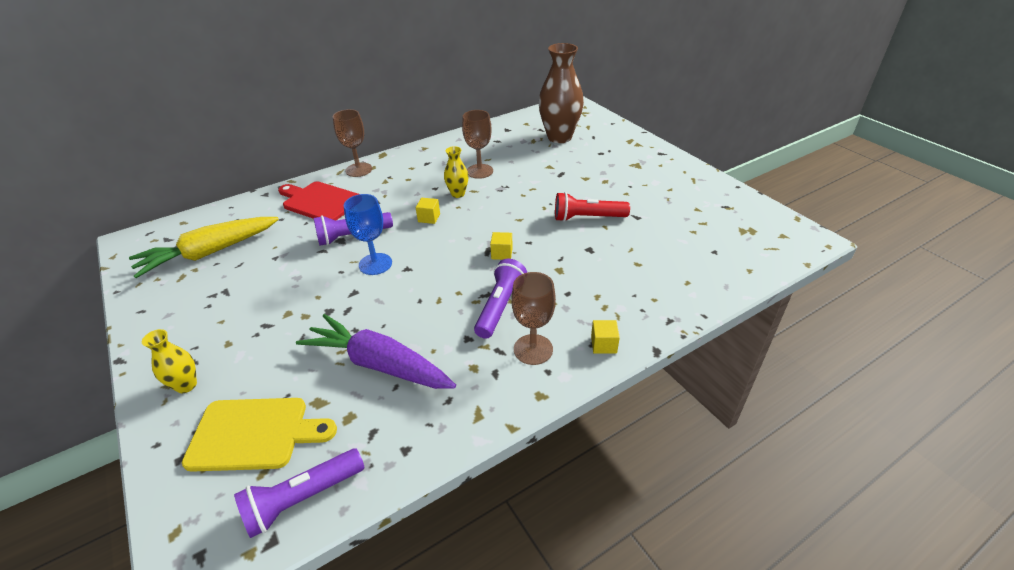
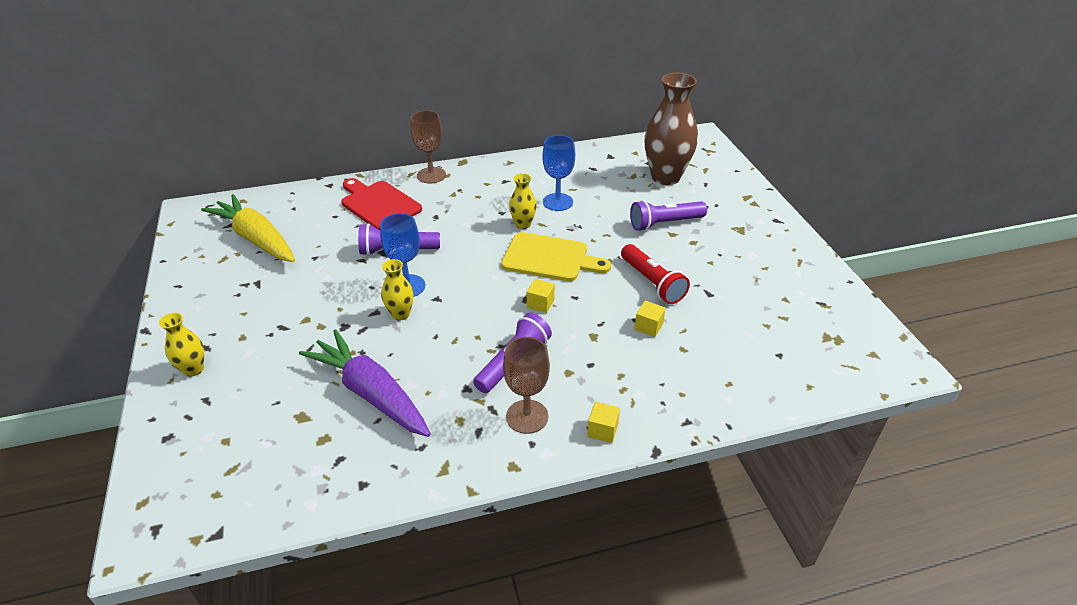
camera: 15 degrees right, 0 degrees up
yellow carrot [129,217,279,278] -> yellow carrot turned 60 degrees clockwise [201,194,295,262]
yellow cutting board [182,398,337,472] -> yellow cutting board moved to [501,232,611,281]
purple flashlight [234,449,365,538] -> purple flashlight moved to [630,200,707,231]
yellow cube [416,198,440,224] -> yellow cube moved to [634,301,666,337]
brown goblet [462,110,493,179] -> blue goblet [542,135,575,211]
red flashlight [555,192,630,222] -> red flashlight turned 135 degrees counterclockwise [621,244,690,304]
none -> yellow vase [381,259,414,321]

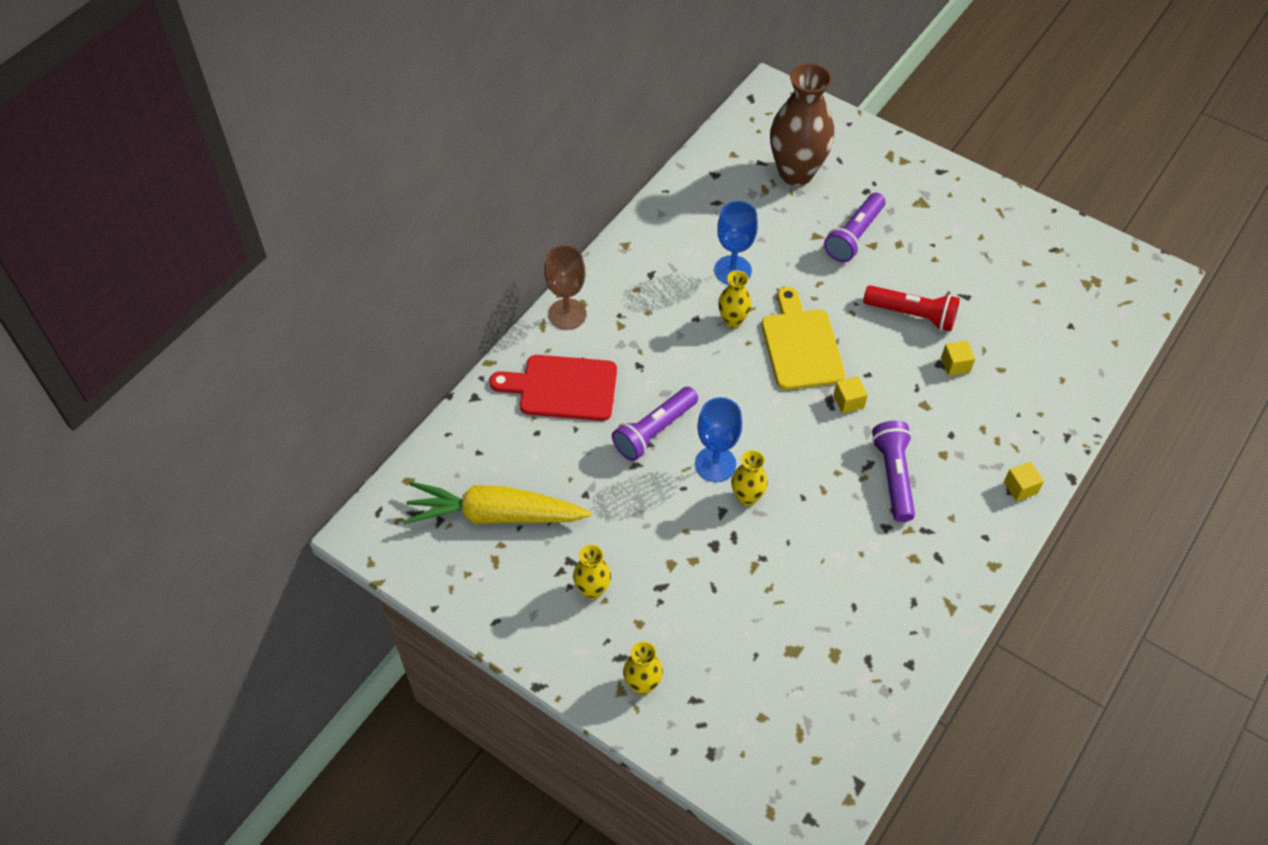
camera: 40 degrees left, 15 degrees up
purple carrot [299,329,431,437] -> none
yellow cutting board [501,232,611,281] -> yellow cutting board turned 75 degrees counterclockwise [761,287,845,390]
brown goblet [503,337,550,434] -> none
none -> yellow vase [573,545,611,599]

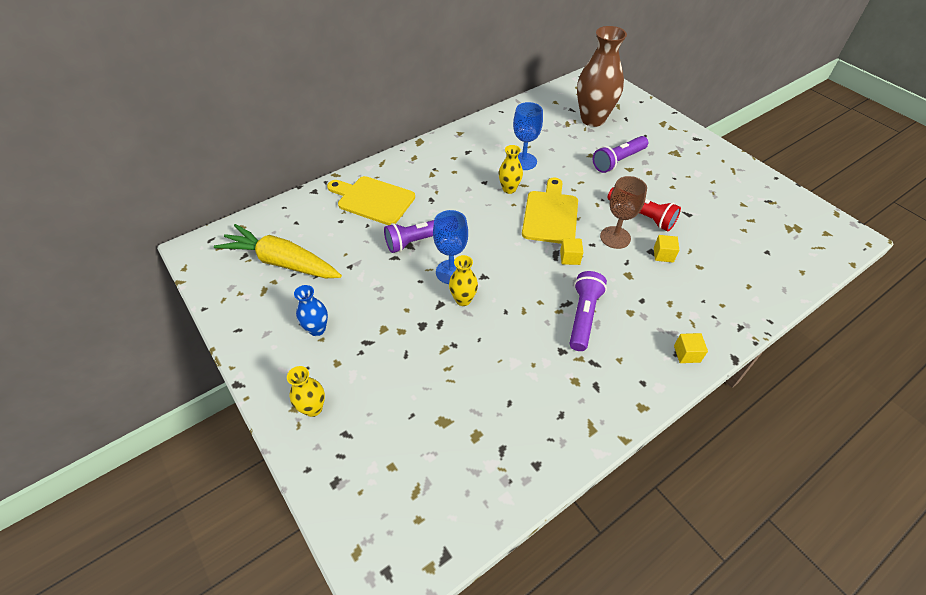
camera: 20 degrees right, 5 degrees down
red cutting board [489,355,617,421] -> yellow cutting board [327,176,415,225]
brown goblet [544,245,586,330] -> brown goblet moved to [600,176,647,249]
yellow vase [573,545,611,599] -> blue vase [294,285,328,336]

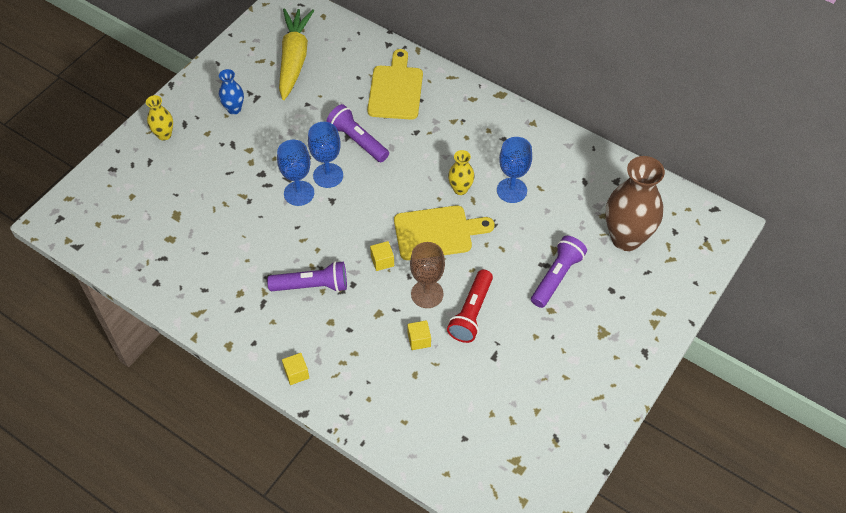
camera: 70 degrees right, 5 degrees up
yellow vase [449,255,478,306] -> blue goblet [277,140,314,206]
purple flashlight [593,136,648,173] -> purple flashlight turned 90 degrees clockwise [531,236,587,308]

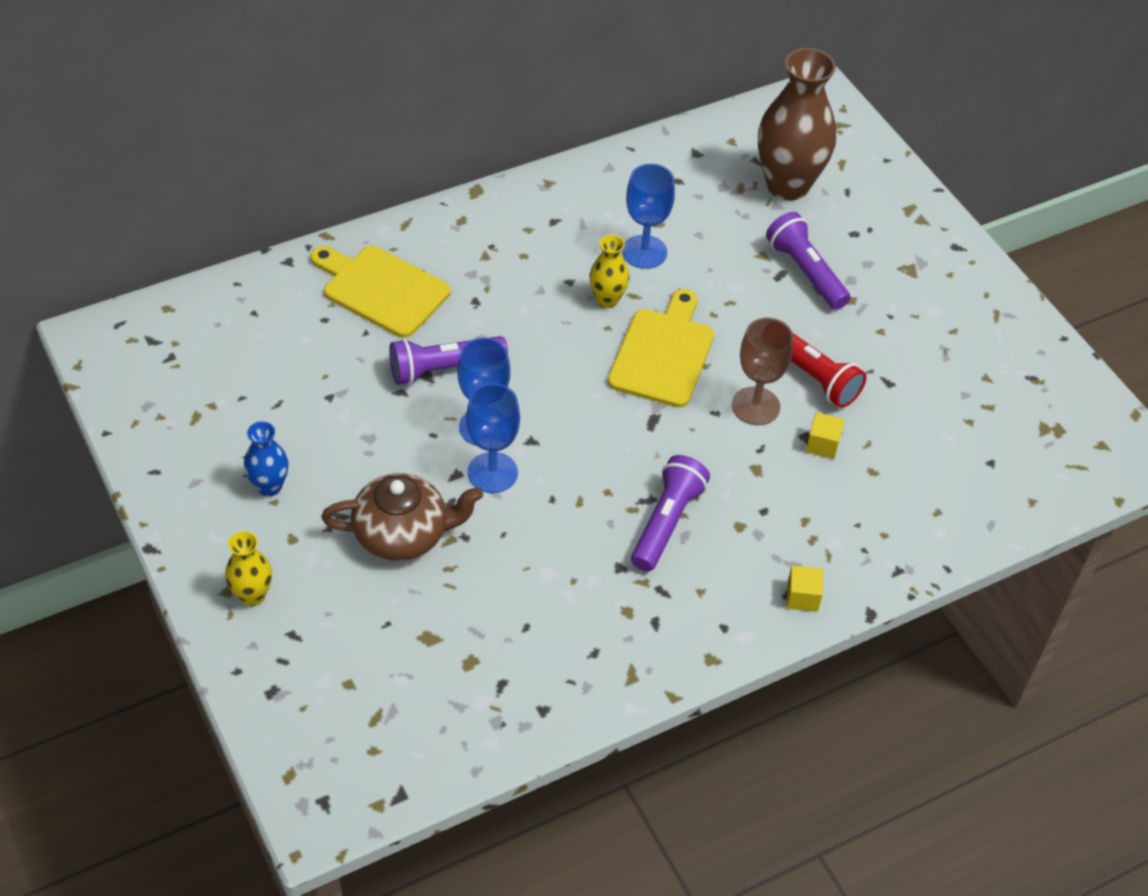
camera: 65 degrees left, 5 degrees down
yellow carrot [279,8,314,100] -> none
yellow cube [370,241,394,271] -> none
none -> brown teapot [321,473,483,561]

